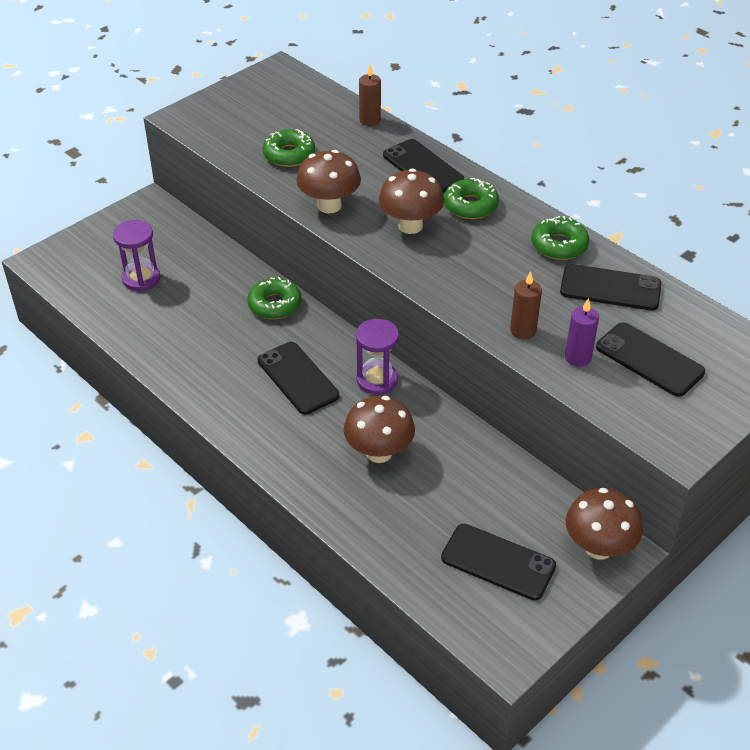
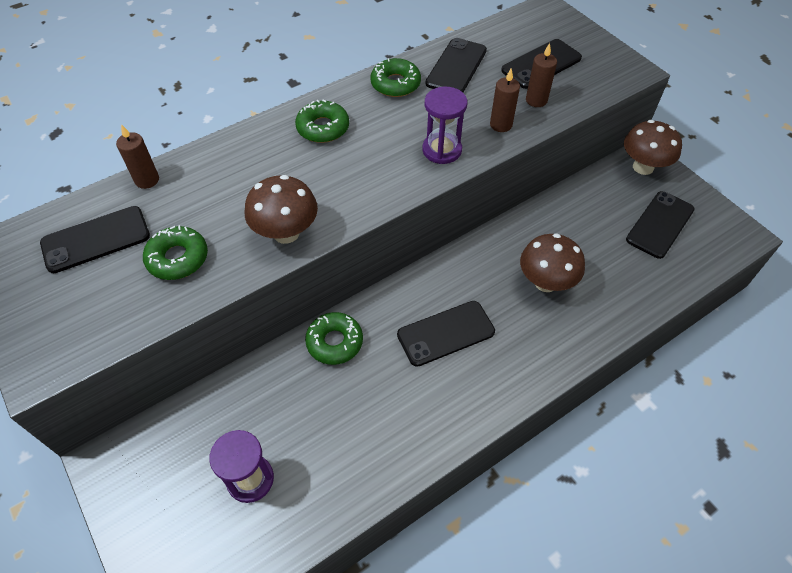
camera: 80 degrees left, 10 degrees up
purple hourglass [356,319,399,395] -> purple hourglass moved to [422,87,467,164]
brown mushroom [379,168,444,234] -> none
black phone [383,139,464,193] -> black phone moved to [40,206,150,273]
purple candle [565,298,599,367] -> brown candle [526,43,557,107]

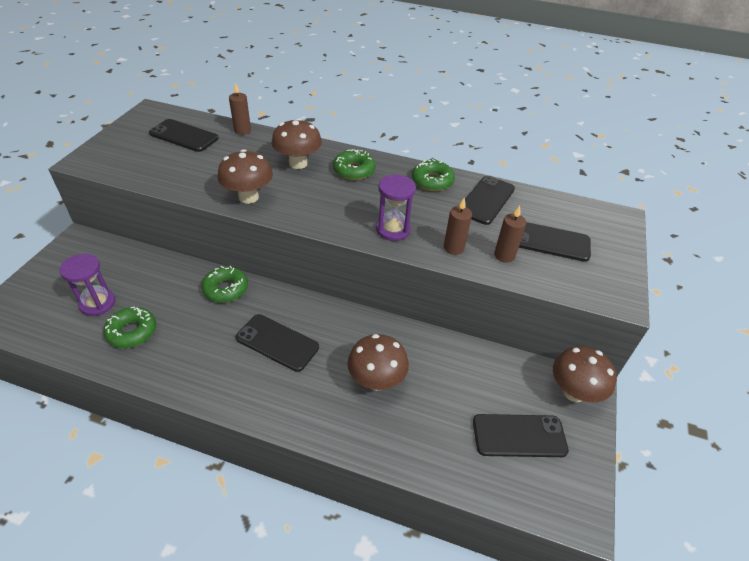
camera: 50 degrees right, 10 degrees down
green donut [143,225,208,280] -> green donut moved to [103,307,156,348]
black phone [426,38,487,92] -> black phone turned 45 degrees counterclockwise [465,176,515,225]
none -> brown mushroom [272,118,322,169]

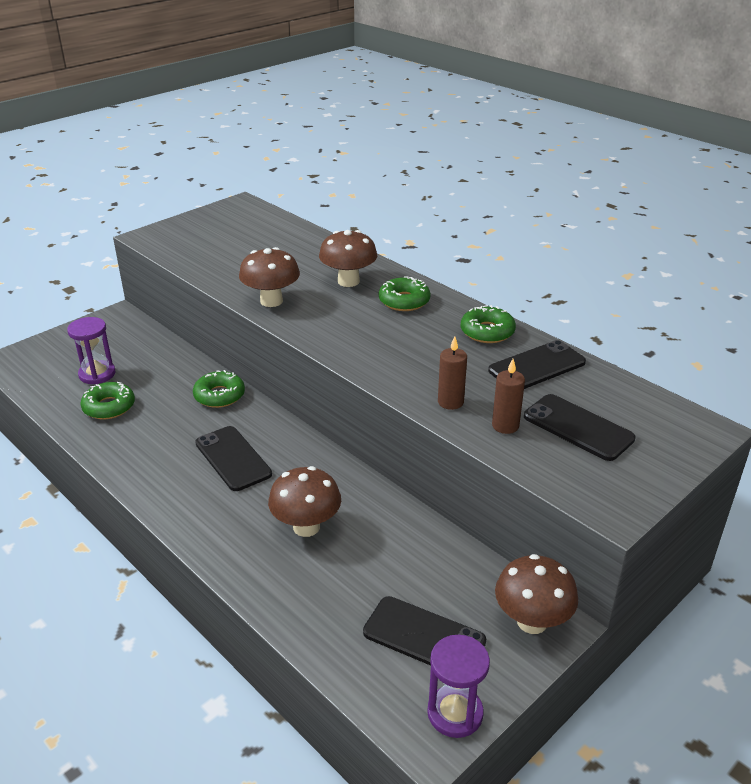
camera: 30 degrees right, 10 degrees down
black phone [149,119,219,152] -> none
brown candle [229,83,251,135] -> none
purple hourglass [376,175,416,241] -> purple hourglass moved to [427,635,490,738]

